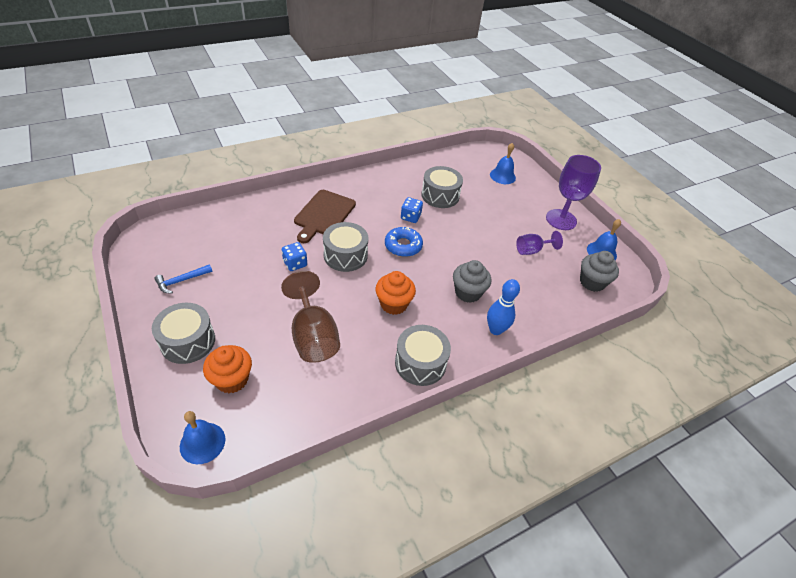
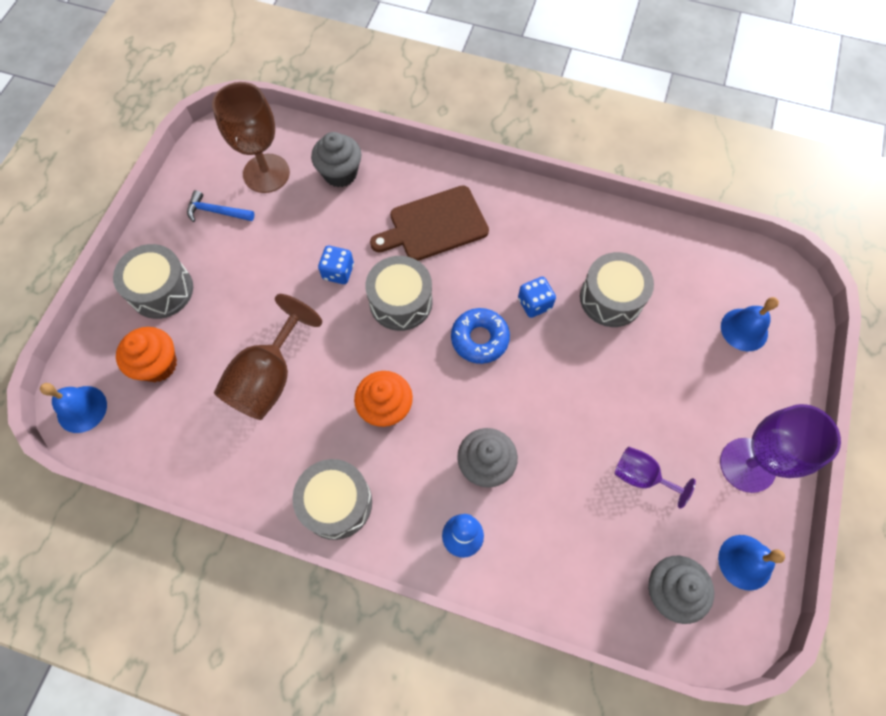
camera: 50 degrees right, 20 degrees up
none -> brown goblet [212,82,290,193]
none -> grey cupcake [311,132,362,187]

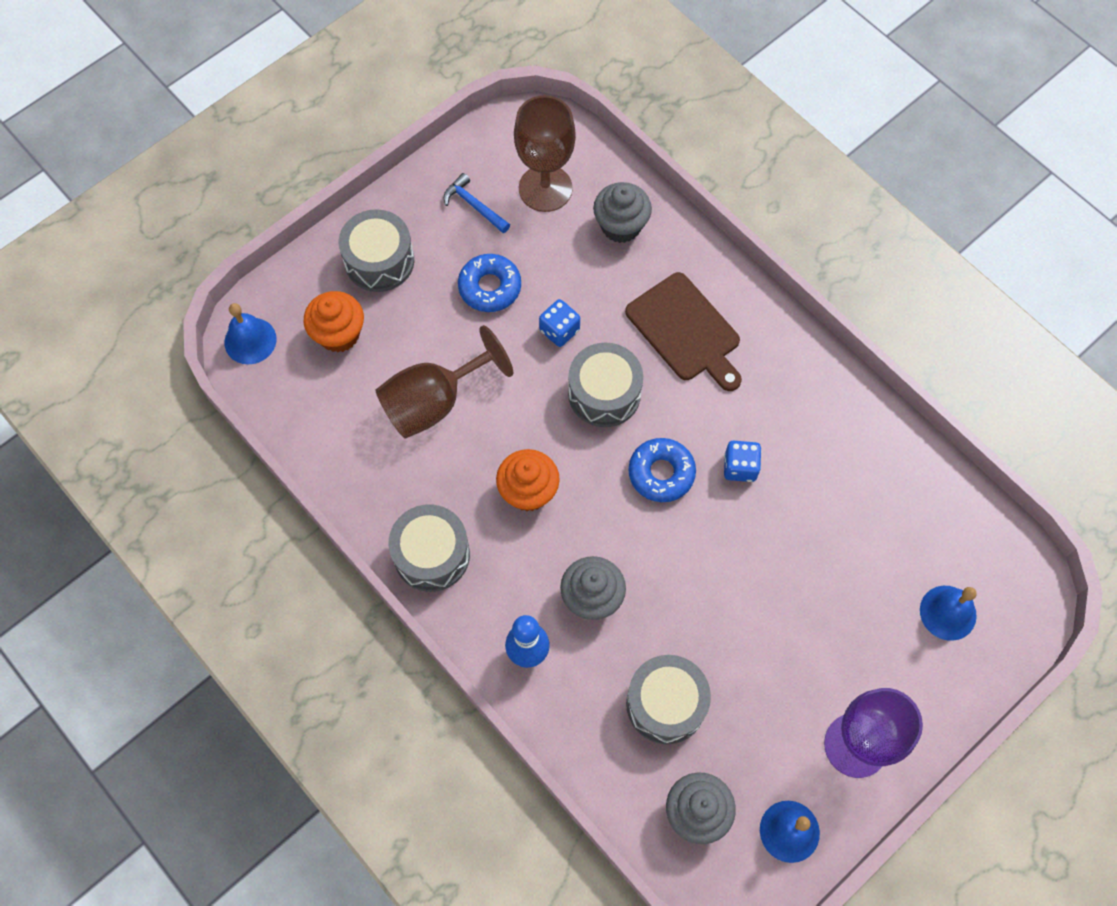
camera: 30 degrees right, 0 degrees up
brown cutting board [370,185,489,261] -> brown cutting board turned 135 degrees counterclockwise [625,272,742,391]
grey drum [580,252,654,327] -> grey drum moved to [626,655,711,744]
purple goblet [615,447,696,509] -> none
none -> blue donut [458,254,521,312]

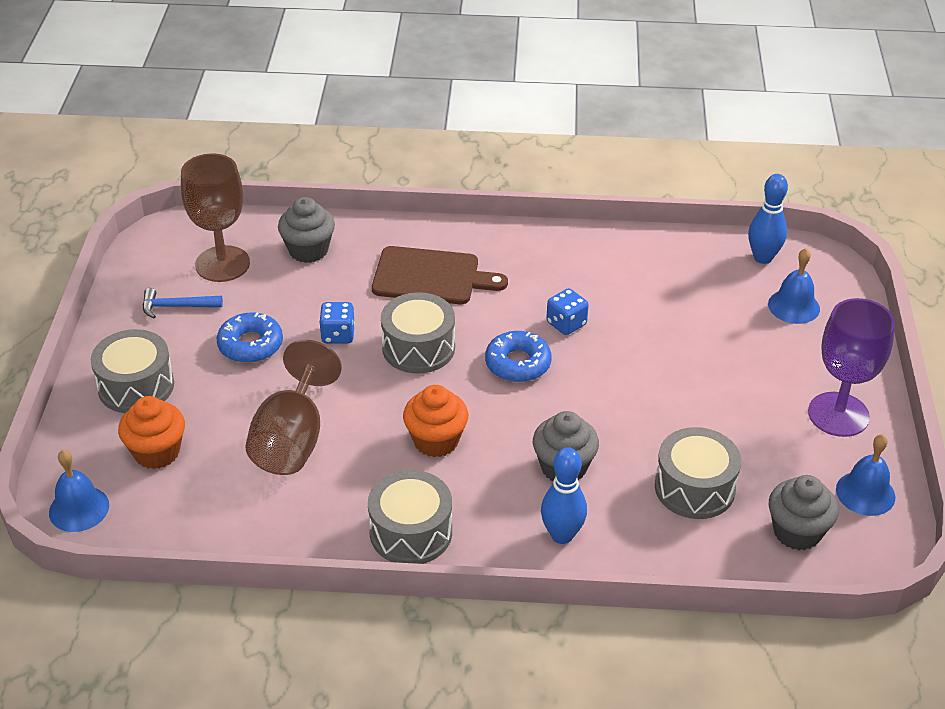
camera: 45 degrees left, 25 degrees down
none -> blue bowling pin [748,174,788,264]

